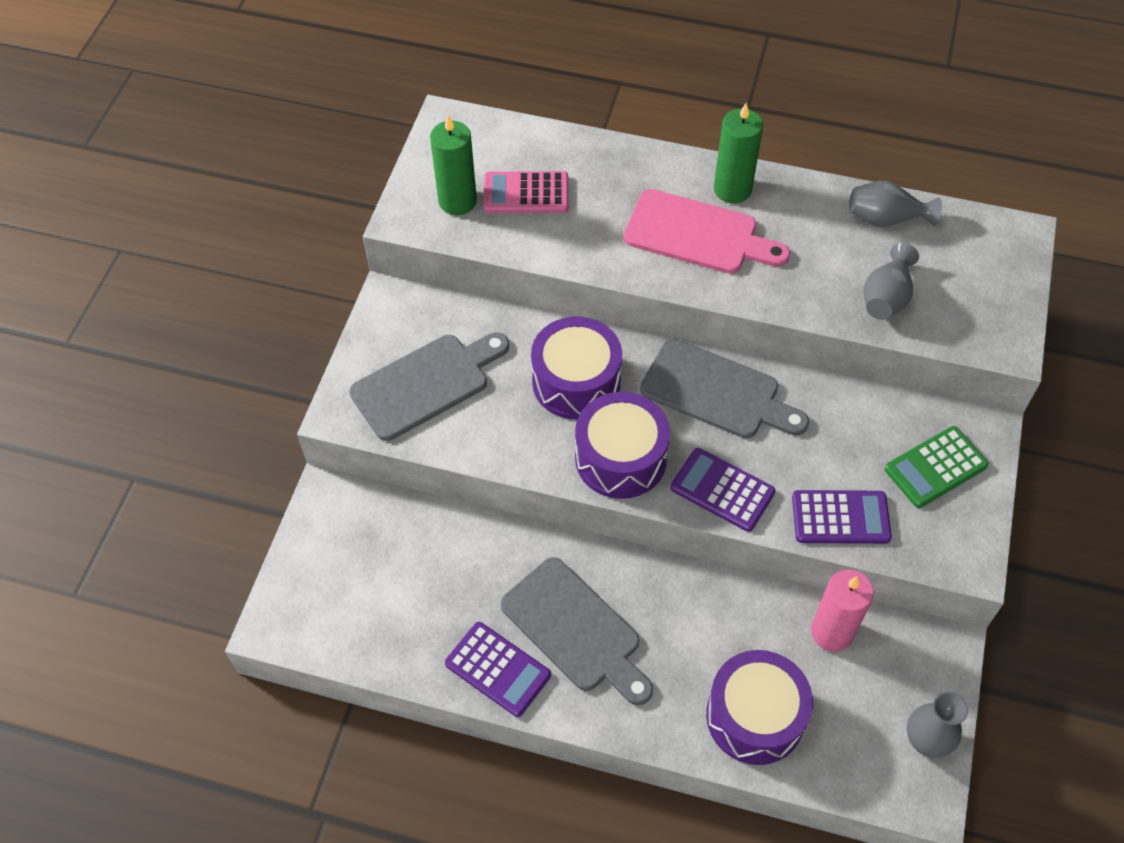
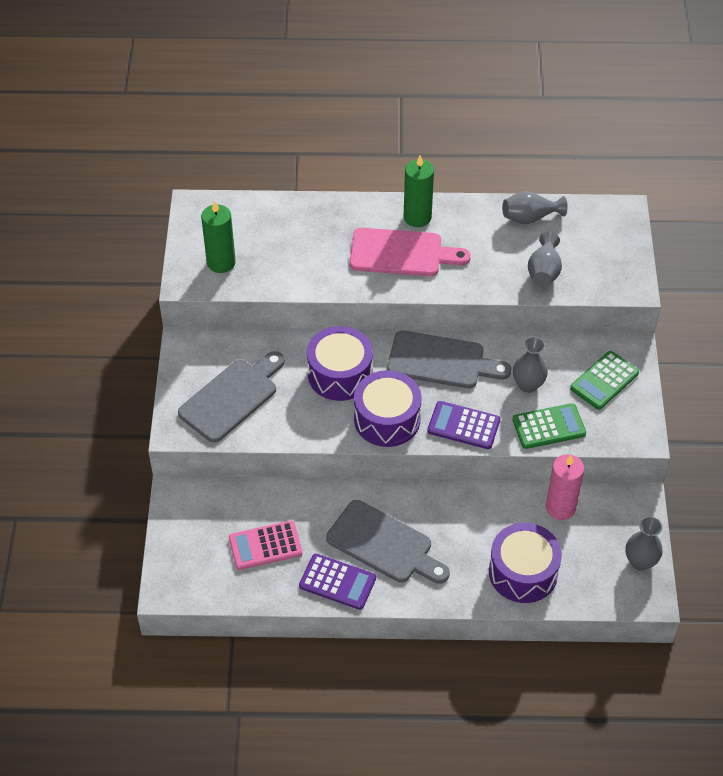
camera: 15 degrees left, 5 degrees down
pink calculator [483,171,568,214] -> pink calculator moved to [229,520,302,570]
purple calculator [792,490,892,544] -> green calculator [512,403,586,449]
none -> grey vase [513,336,548,393]

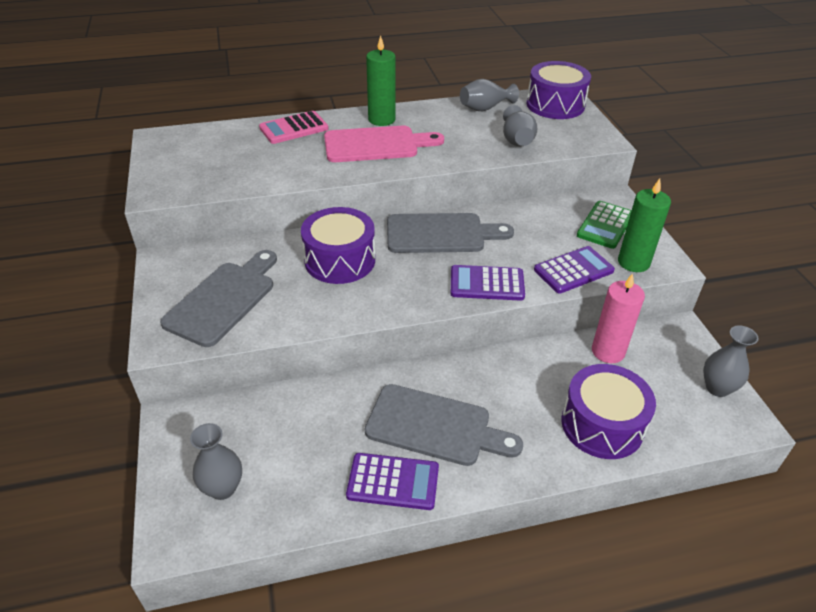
camera: 15 degrees left, 10 degrees down
green candle [201,201,236,273] -> green candle moved to [618,178,671,272]
pink calculator [229,520,302,570] -> pink calculator moved to [259,111,328,144]
purple drum [354,370,422,447] -> purple drum moved to [526,61,591,119]
green calculator [512,403,586,449] -> purple calculator [534,246,615,293]
grey vase [513,336,548,393] -> grey vase moved to [190,423,242,500]

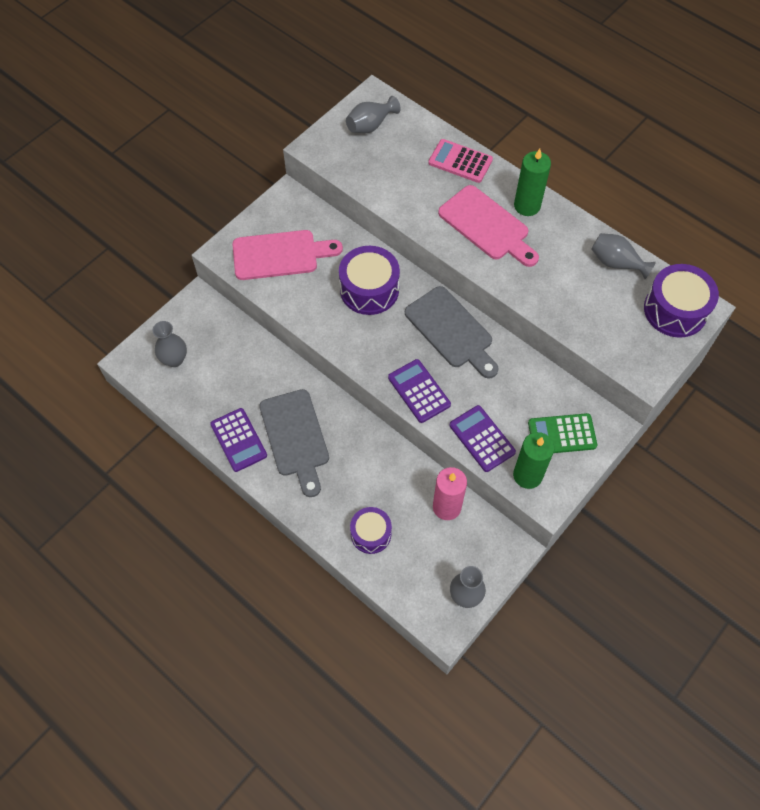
camera: 55 degrees right, 20 degrees up
grey cutting board [160,250,277,347] -> pink cutting board [232,230,343,280]
grey vase [503,105,538,146] -> grey vase moved to [346,96,401,133]
purple calculator [534,246,615,293] -> purple calculator turned 150 degrees counterclockwise [449,405,516,472]
purple drum [561,364,656,459] -> purple drum [350,507,392,554], size x0.63

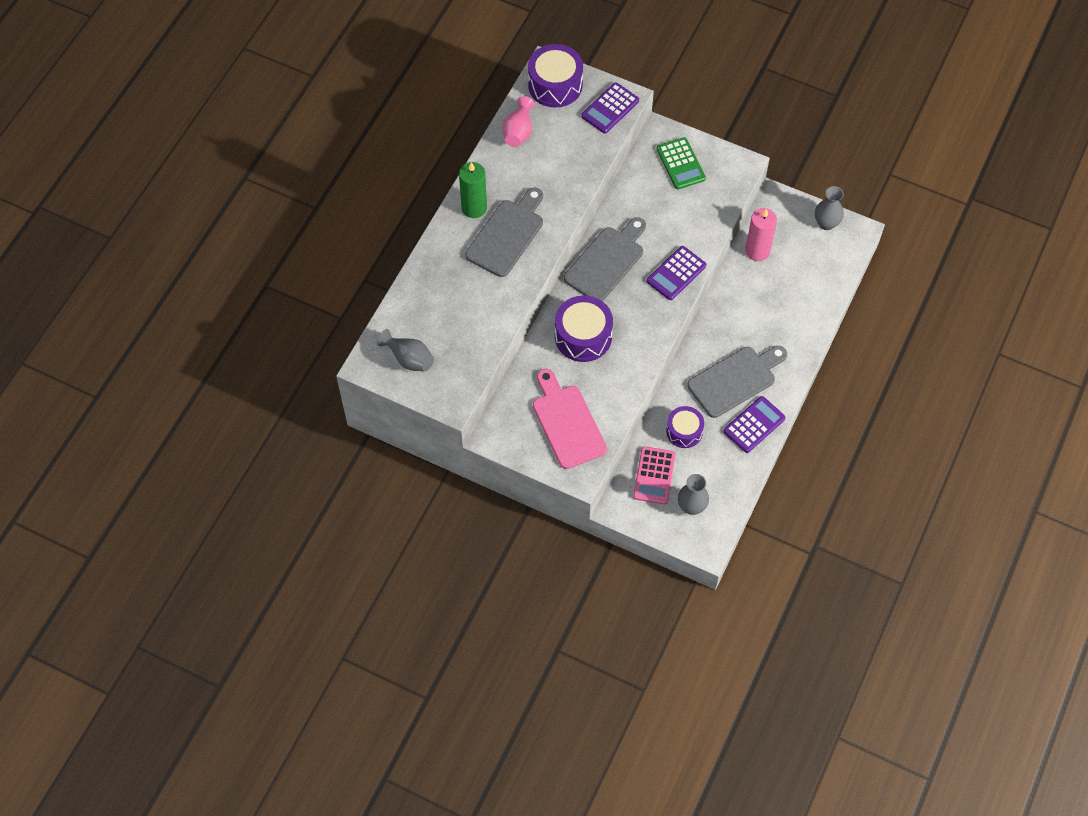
camera: 105 degrees left, 0 degrees up
purple drum [350,507,392,554] -> purple drum moved to [666,406,704,448]
pink calculator [428,139,493,183] -> pink calculator moved to [633,446,676,505]
pink cutting board [438,185,539,267] -> grey cutting board [465,188,543,277]
purple calculator [449,405,516,472] -> purple calculator moved to [581,82,639,133]
green candle [513,432,555,489] -> none
grey vase [591,233,656,279] -> pink vase [503,96,535,147]

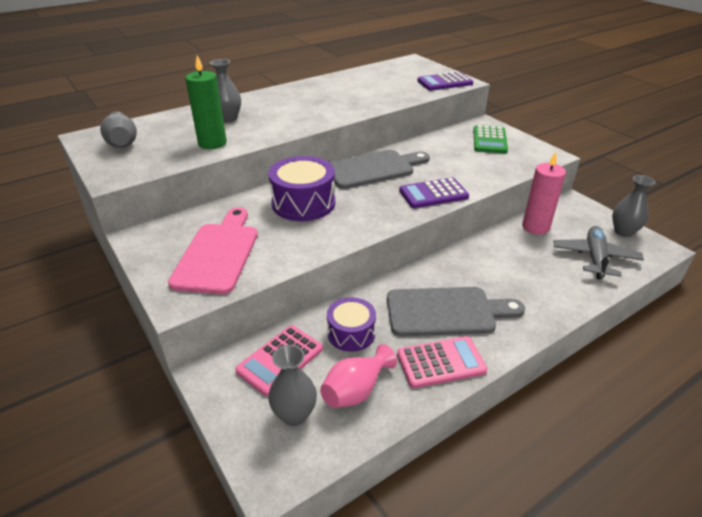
camera: 30 degrees right, 25 degrees down
green candle [459,162,487,218] -> green candle moved to [185,55,227,149]
grey cutting board [465,188,543,277] -> none
pink vase [503,96,535,147] -> pink vase moved to [320,344,397,408]
purple drum [528,44,583,108] -> none
purple calculator [723,396,786,453] -> pink calculator [397,336,488,388]
none -> grey vase [210,59,241,123]
none -> grey plane [554,226,644,280]

